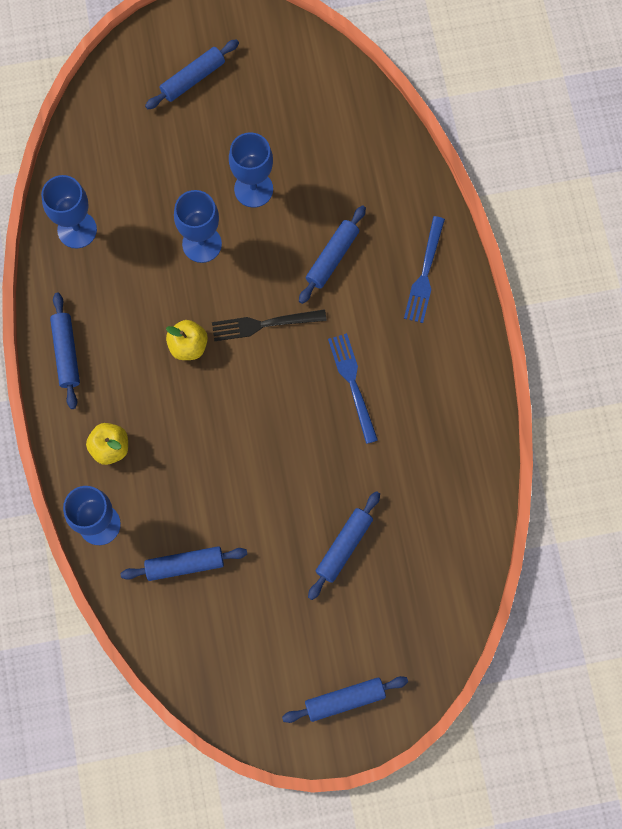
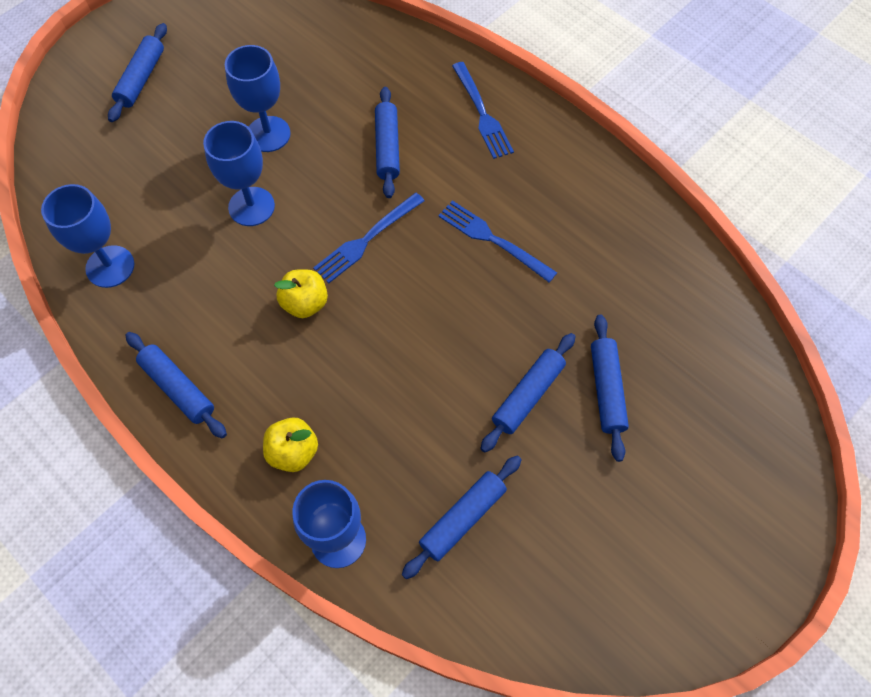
camera: 35 degrees left, 10 degrees down
black fork [212,309,327,341] -> blue fork [313,193,425,283]
blue rolling pin [282,676,408,723] -> blue rolling pin moved to [480,333,575,452]

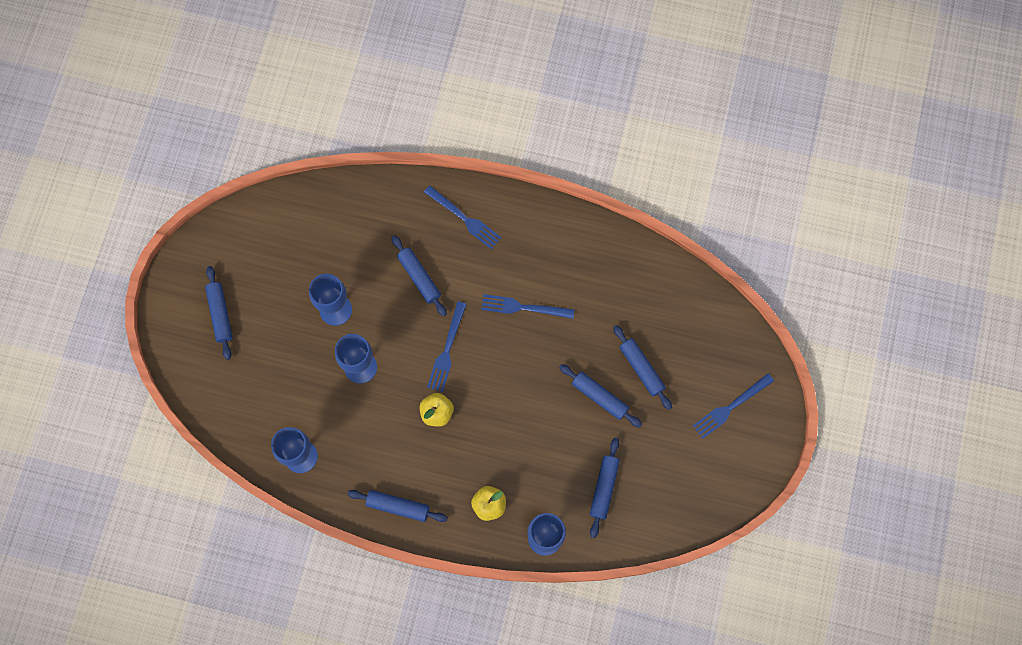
camera: 30 degrees left, 10 degrees up
blue rolling pin [480,333,575,452] -> blue rolling pin turned 60 degrees counterclockwise [559,364,642,428]
none -> blue fork [693,373,774,439]

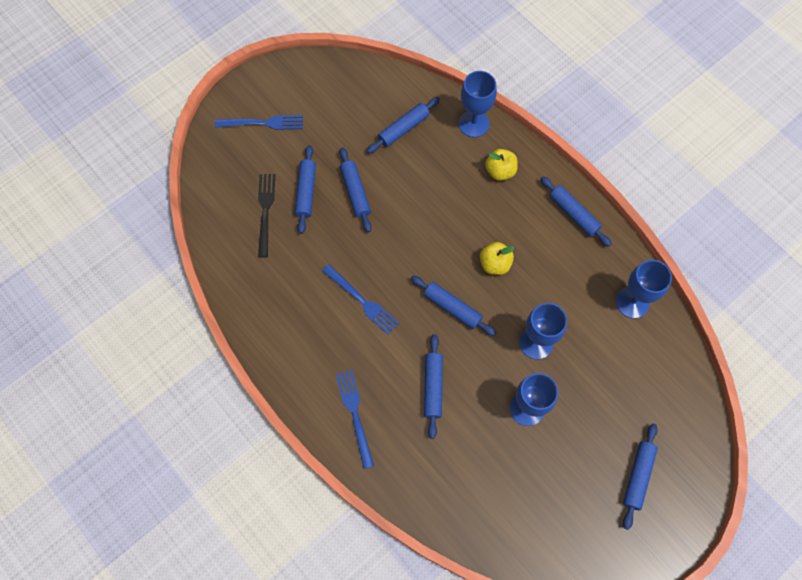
camera: 145 degrees left, 5 degrees down
blue fork [427,301,467,392] -> blue rolling pin [411,276,496,336]
none -> black fork [258,174,275,258]

